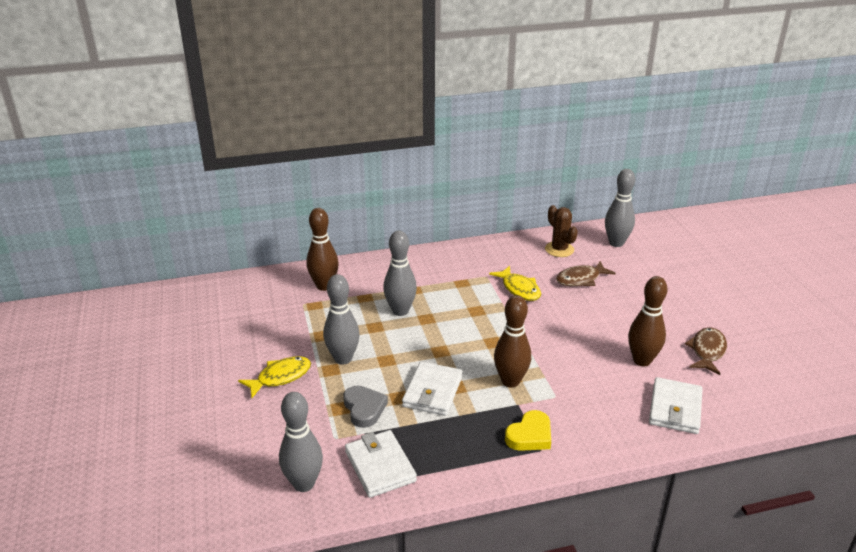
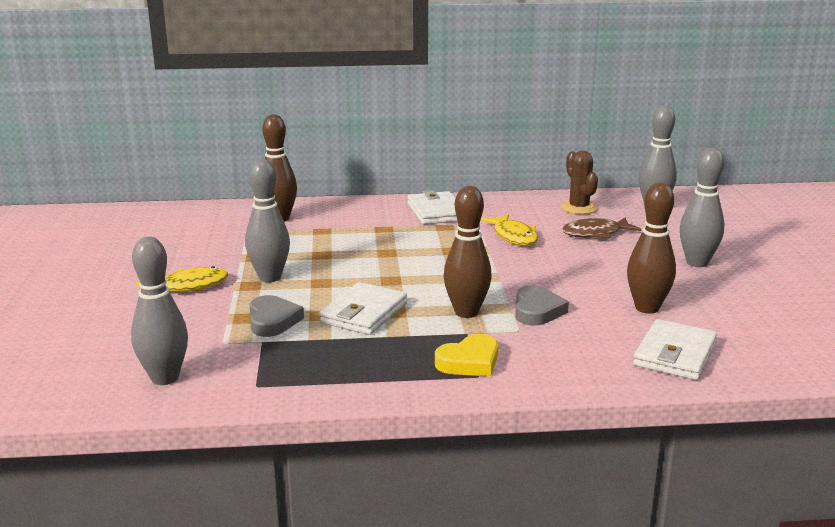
camera: 10 degrees right, 10 degrees down
white wallet [345,430,417,498] -> white wallet moved to [408,190,458,225]
grey bowling pin [383,231,417,316] -> grey bowling pin moved to [680,148,724,267]
brown fish [685,327,727,375] -> none
none -> grey heart [515,285,569,326]

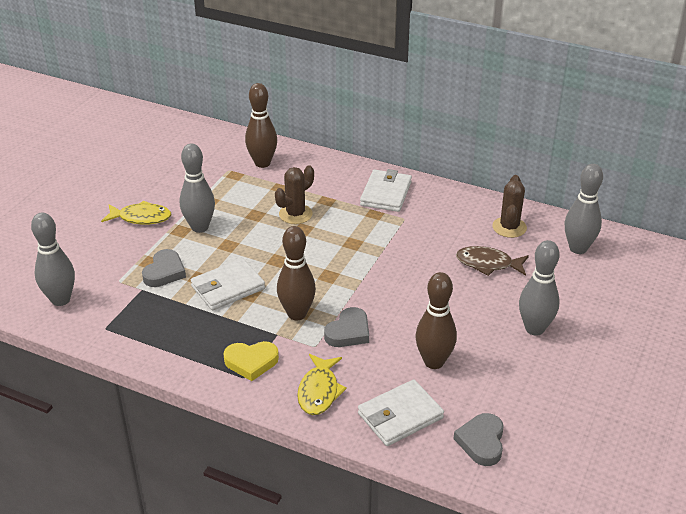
camera: 30 degrees right, 15 degrees up
yellow fish [481,214,538,245] -> yellow fish moved to [297,354,347,415]
none -> brown cactus [275,166,314,224]
none -> grey heart [454,413,504,466]

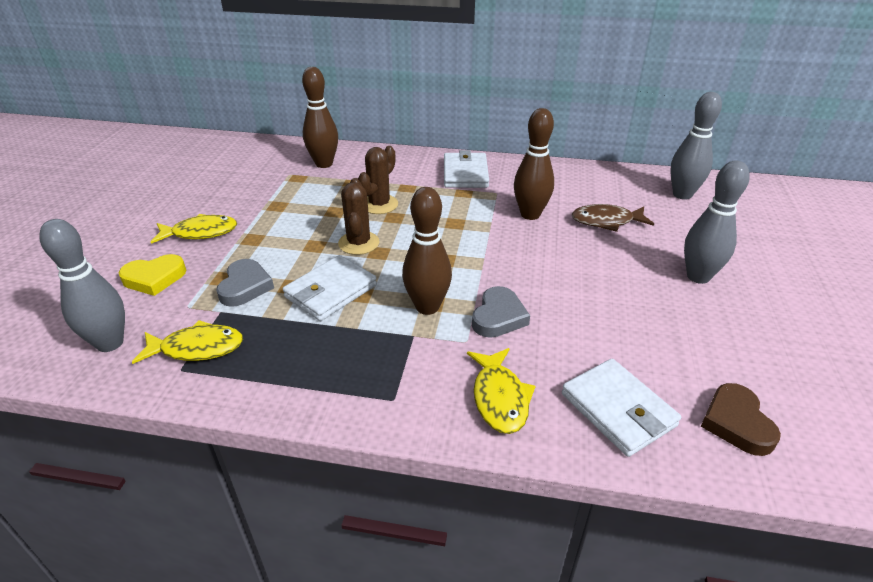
camera: 15 degrees left, 0 degrees up
grey bowling pin [180,144,215,233] -> none
yellow heart [223,341,279,381] -> yellow heart moved to [119,254,186,296]
white wallet [358,379,444,446] -> white wallet turned 75 degrees counterclockwise [562,359,681,457]
brown bowling pin [415,272,457,369] -> brown bowling pin moved to [514,108,554,220]
grey heart [454,413,504,466] -> brown heart [701,383,781,456]
brown cactus [492,175,527,238] -> brown cactus moved to [338,178,380,255]
none -> yellow fish [132,320,243,364]

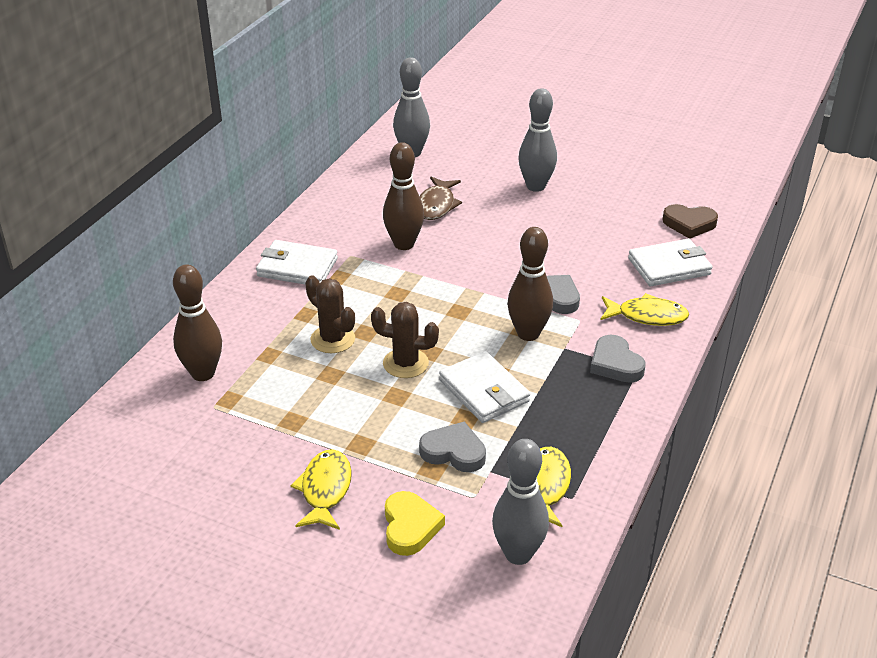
camera: 75 degrees left, 0 degrees up
none -> grey heart [590,335,645,383]

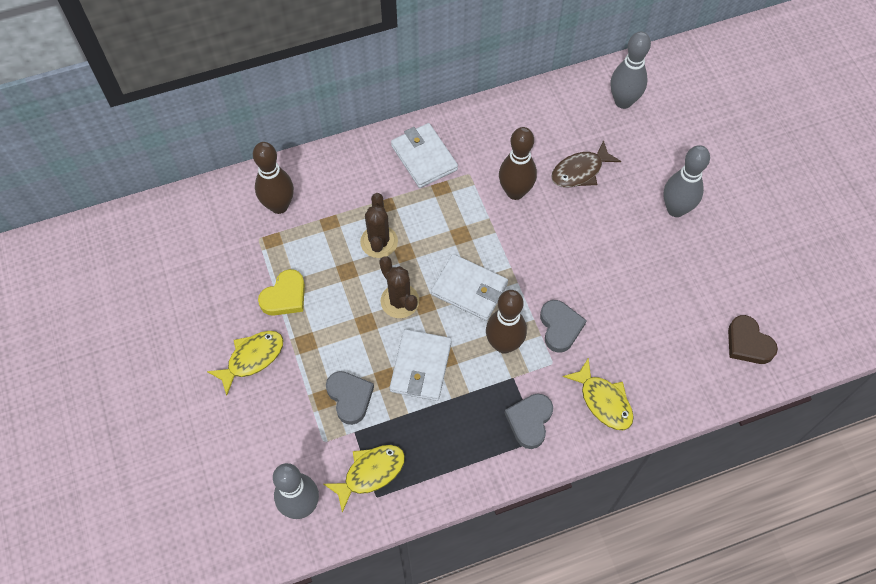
camera: 45 degrees right, 25 degrees up
yellow heart [385,491,445,556] -> yellow heart moved to [258,269,305,316]
white wallet [628,239,712,286] -> white wallet moved to [431,254,508,321]

